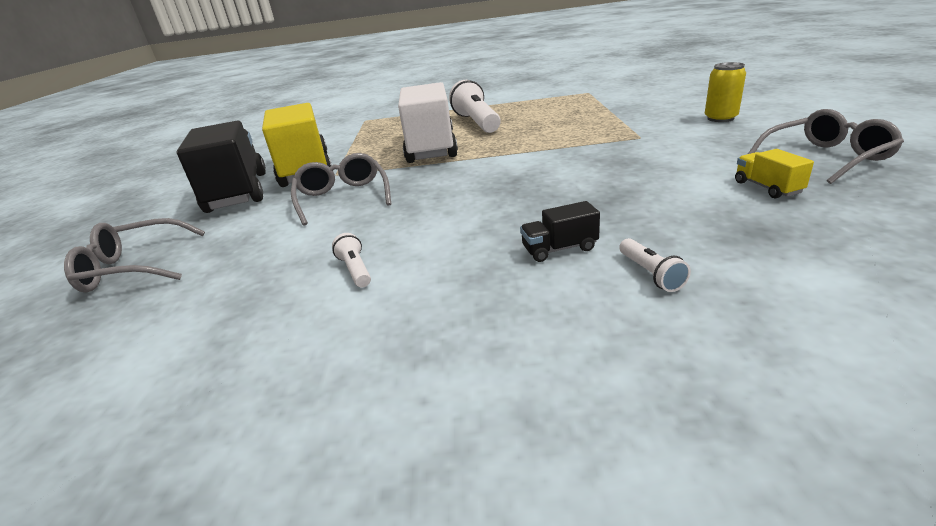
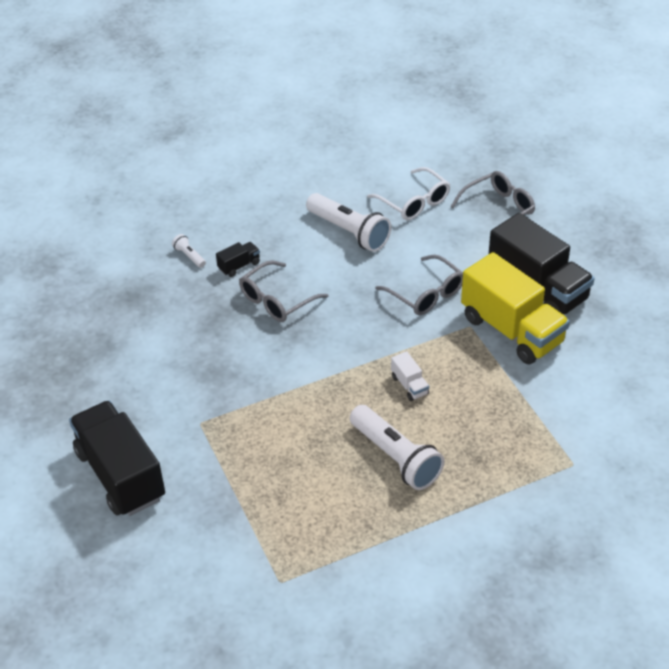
camera: 155 degrees right, 15 degrees up
white flashlight [332,233,371,288] -> white flashlight [306,193,391,252], size x2.25
white truck [398,82,458,163] -> white truck [391,351,429,401], size x0.41
yellow can [705,62,746,122] -> black truck [69,401,165,516]
yellow truck [735,149,814,199] -> none
grey glasses [748,109,904,184] -> grey glasses moved to [239,260,328,322]
none -> white glasses [367,167,450,220]

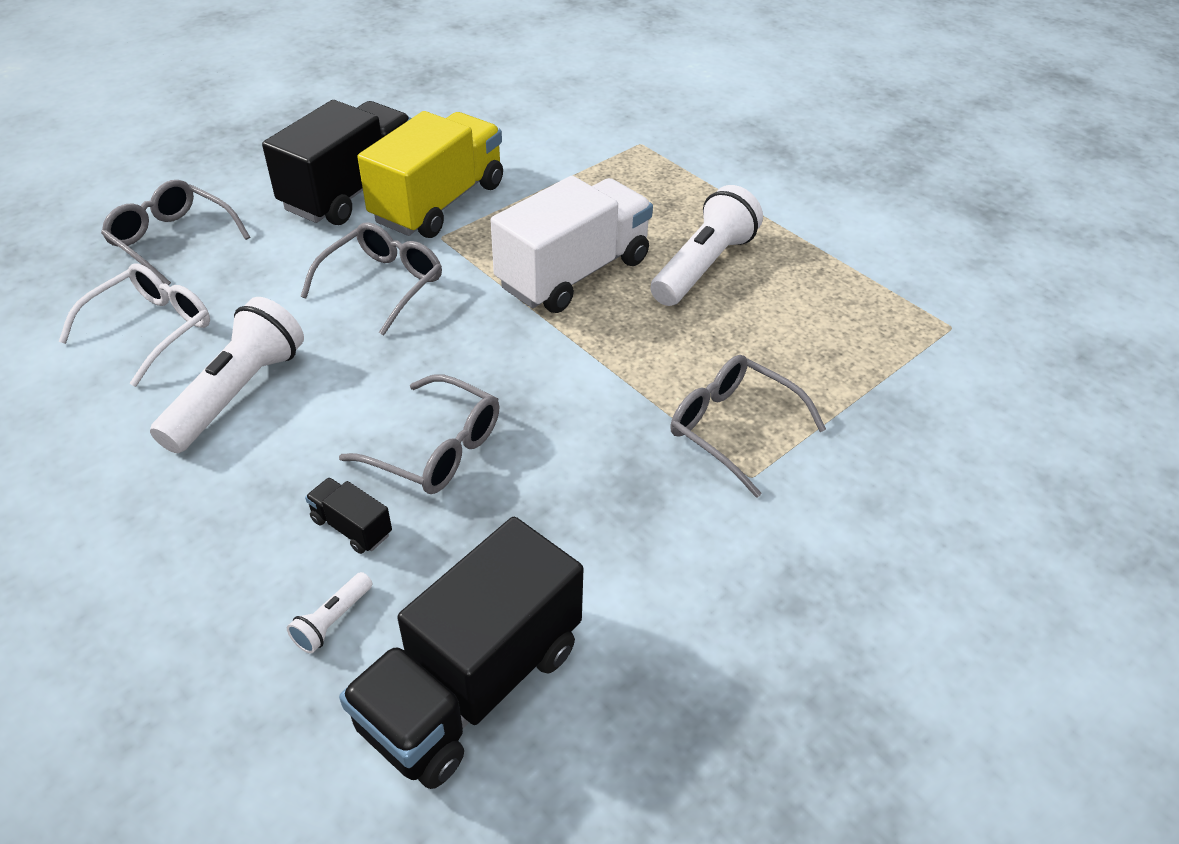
camera: 110 degrees left, 0 degrees up
black truck [69,401,165,516] -> black truck moved to [339,517,584,789]
white truck [391,351,429,401] -> white truck [491,176,653,313], size x2.42
none -> grey glasses [670,355,826,498]

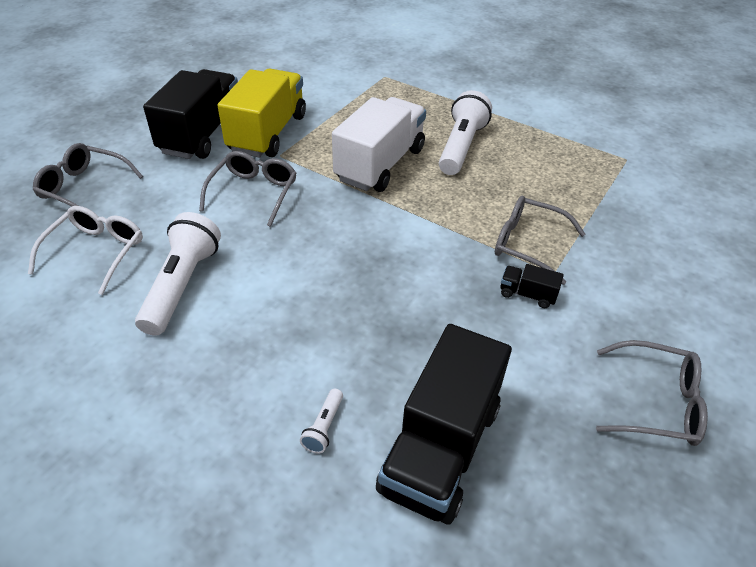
camera: 15 degrees left, 0 degrees up
black truck [305,477,392,554] -> black truck moved to [500,264,564,308]
grey glasses [339,374,500,494] -> grey glasses moved to [596,340,708,446]

